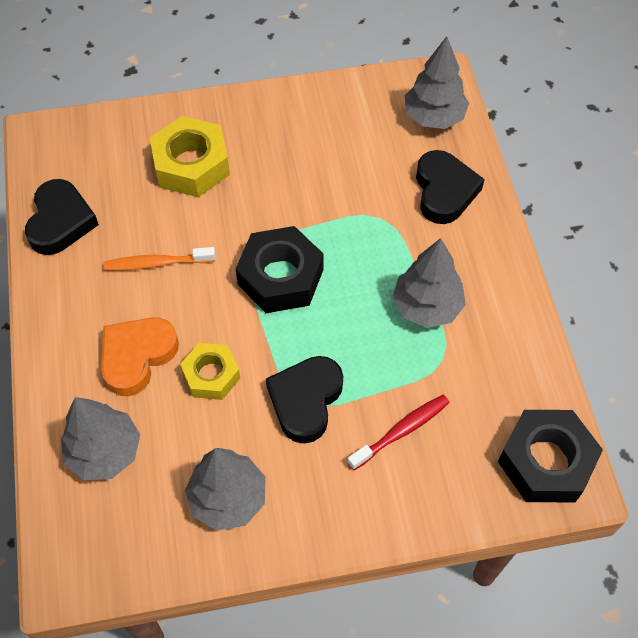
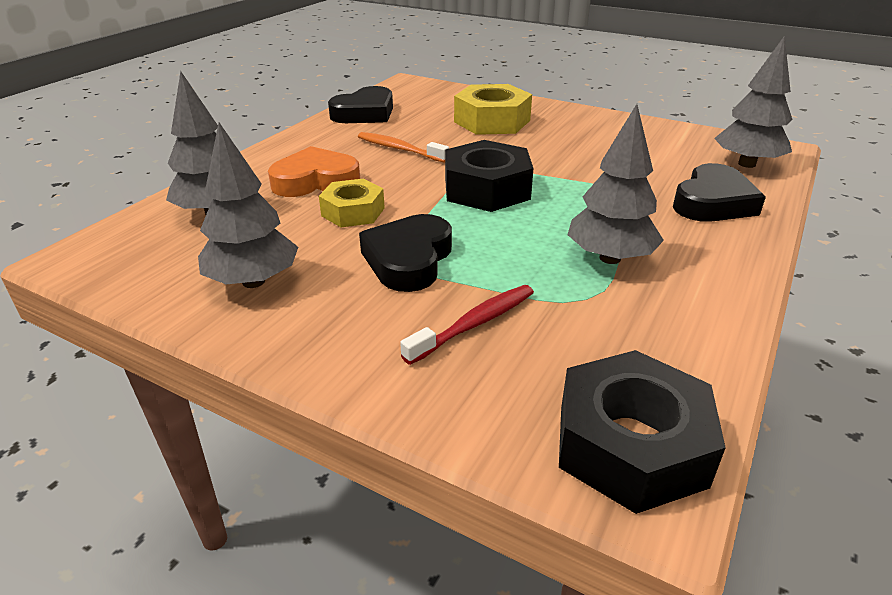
camera: 40 degrees right, 25 degrees down
black heart [266,356,343,444] -> black heart turned 45 degrees counterclockwise [359,214,452,292]
red toothbrush [347,395,450,470] -> red toothbrush turned 45 degrees counterclockwise [400,285,534,365]

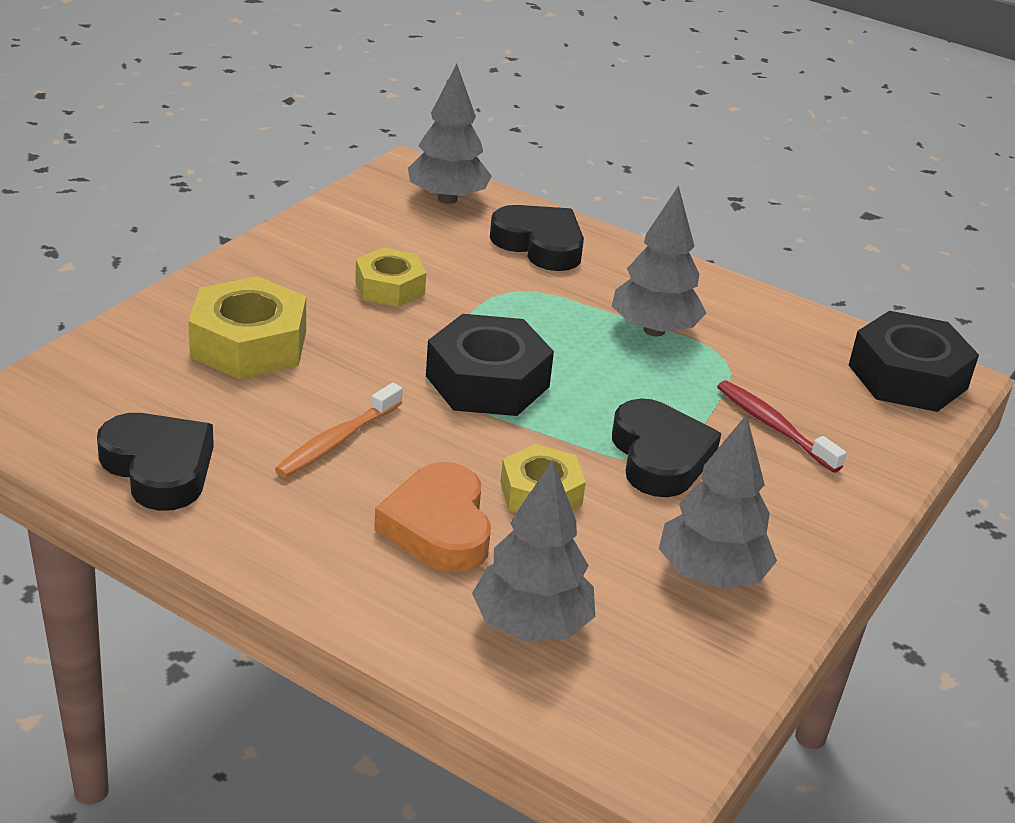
camera: 90 degrees left, 0 degrees up
black heart [359,214,452,292] -> black heart turned 120 degrees counterclockwise [612,398,721,497]
none -> yellow nut [355,248,426,307]

